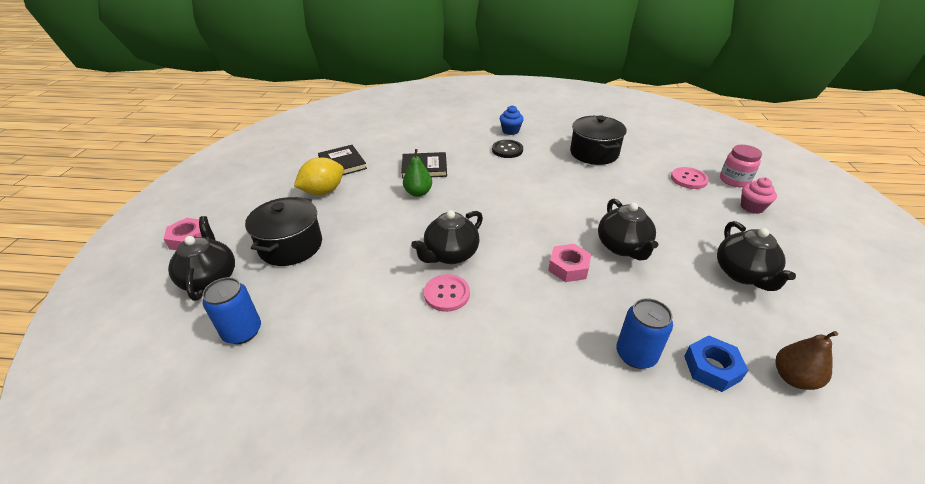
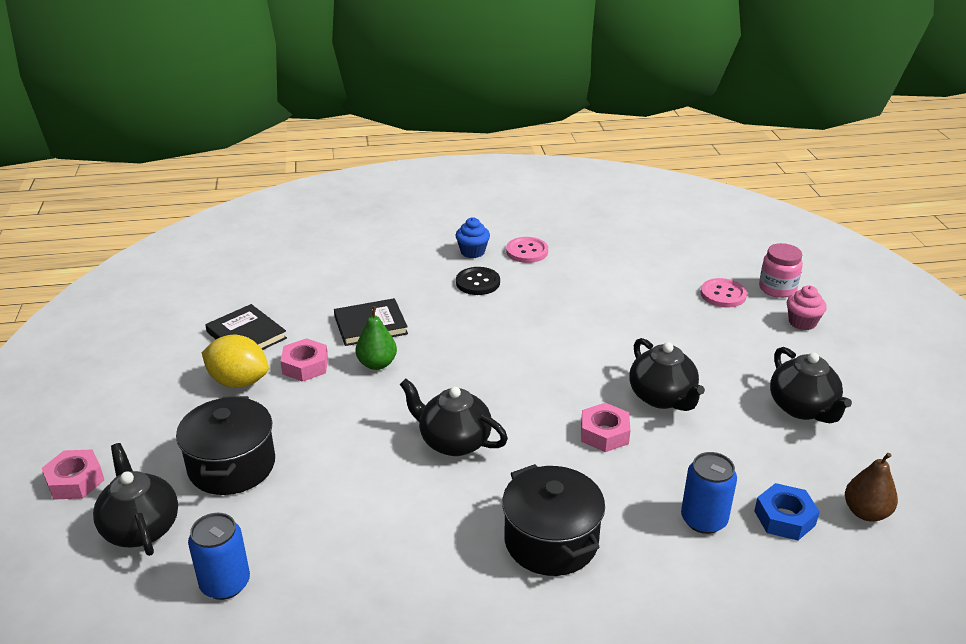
camera: 15 degrees left, 5 degrees down
yellow lemon [294,157,344,195] -> yellow lemon turned 75 degrees clockwise [202,335,269,388]
black teapot [411,210,483,264] -> black teapot turned 90 degrees clockwise [400,379,508,456]
pink button [424,274,470,312] -> pink button moved to [506,237,548,263]
black pot [570,115,626,165] -> black pot moved to [502,464,605,576]
none -> pink nut [280,338,328,382]

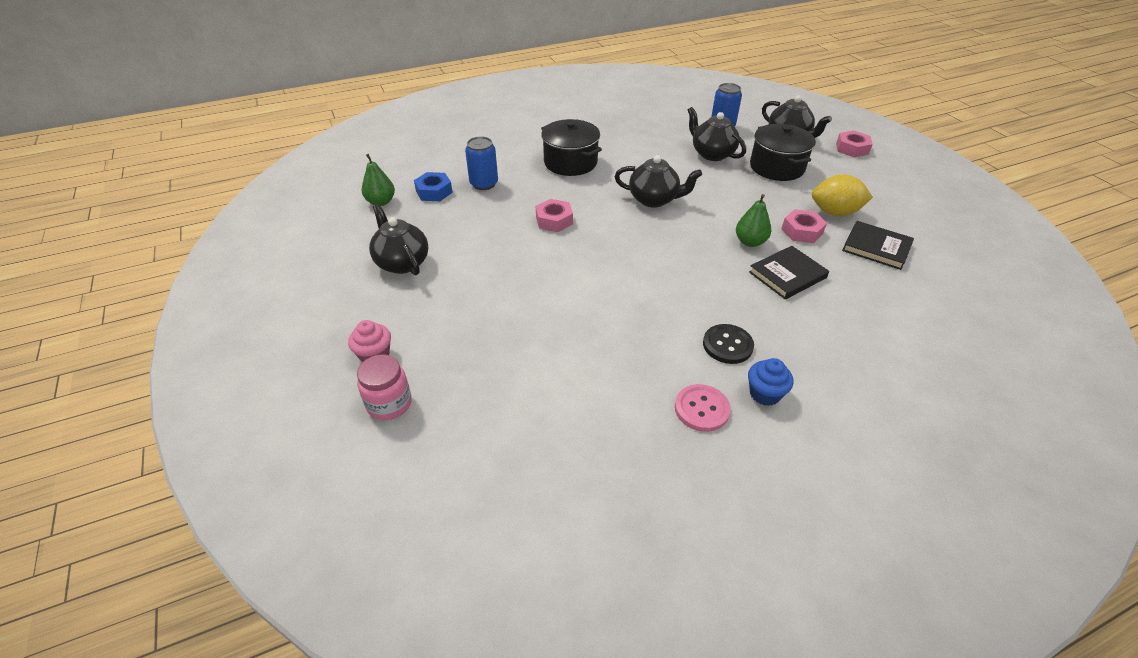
camera: 165 degrees right, 10 degrees up
black teapot [629,338,705,411] -> black teapot moved to [688,107,746,161]
pink button [700,278,747,308] -> none
brown pear [845,453,898,522] -> green pear [362,154,395,206]

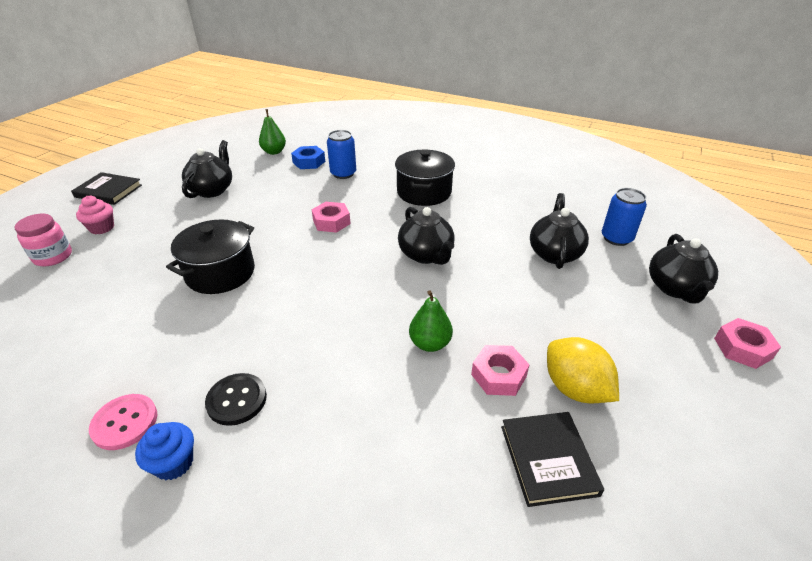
camera: 50 degrees right, 5 degrees down
black book [749,246,829,299] -> black book moved to [71,172,142,205]
black pot [750,124,816,181] -> black pot moved to [166,220,255,294]

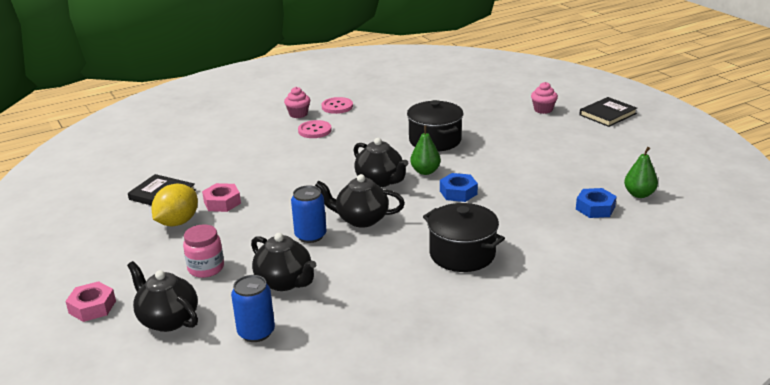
camera: 125 degrees right, 10 degrees down
pink jar [15,214,72,266] -> pink jar moved to [183,225,224,278]
blue cupcake [135,422,194,480] -> pink cupcake [284,87,310,118]
black teapot [182,140,232,198] -> black teapot moved to [353,138,409,187]
black button [205,373,267,426] -> pink button [298,120,332,138]
pink nut [312,202,351,233] -> blue nut [440,173,478,202]
blue can [327,130,356,179] -> blue can moved to [291,185,327,243]
green pear [409,290,453,352] -> green pear moved to [411,126,441,175]
yellow lemon [547,337,619,403] -> yellow lemon turned 60 degrees counterclockwise [152,184,198,226]

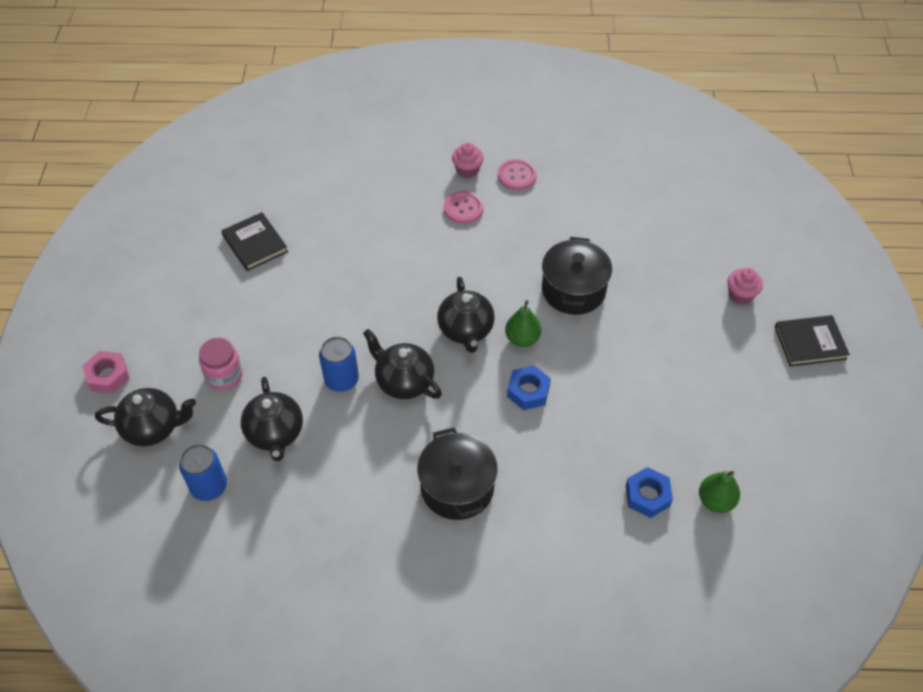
camera: 30 degrees right, 25 degrees up
black teapot [127,261,198,332] -> black teapot turned 105 degrees clockwise [95,388,196,446]
yellow lemon [152,184,198,226] -> none
pink nut [202,183,241,212] -> none

